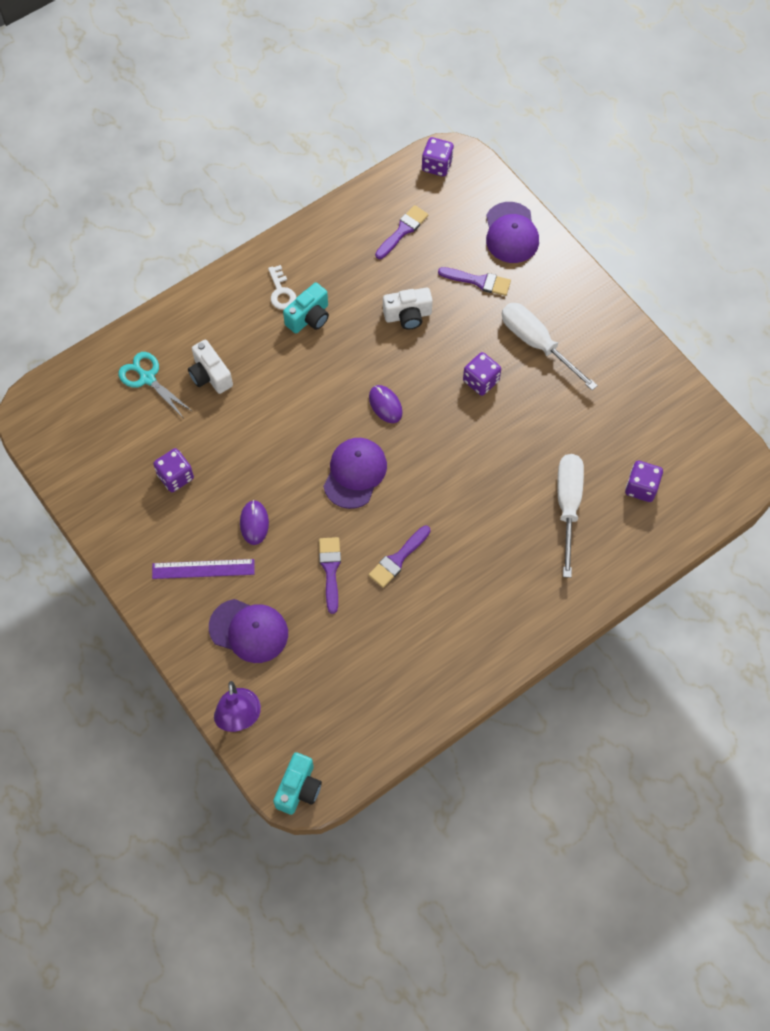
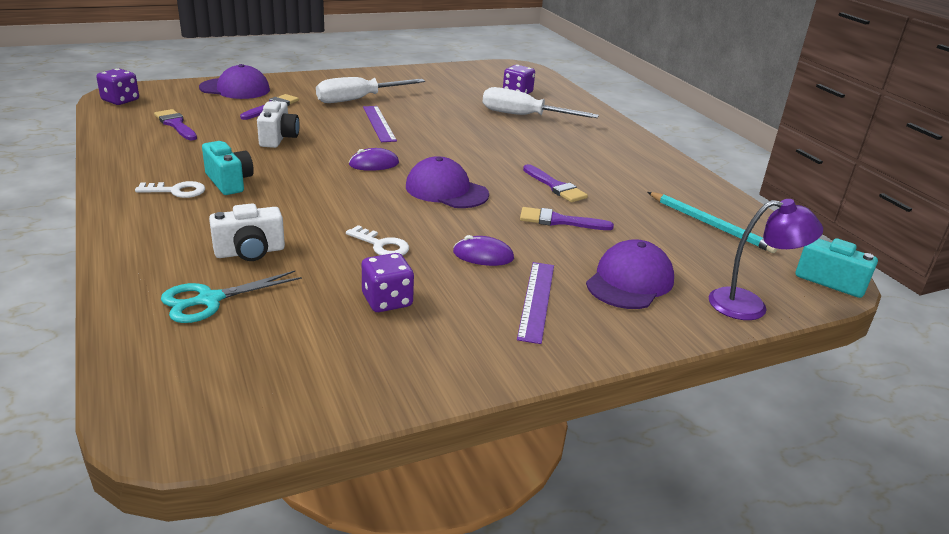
camera: 80 degrees left, 35 degrees down
purple dice [463,352,501,396] -> purple ruler [363,106,397,142]
none -> white key [346,225,409,256]
none -> turquoise pencil [648,192,777,253]

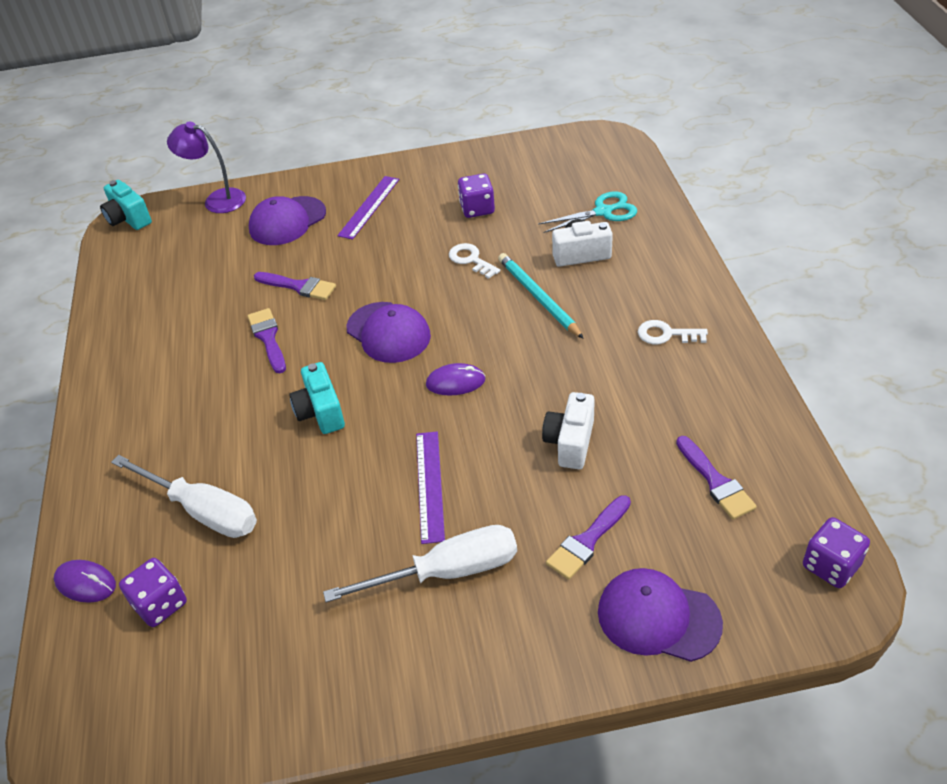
camera: 160 degrees left, 15 degrees up
turquoise camera [202,141,254,195] -> turquoise camera moved to [289,362,345,434]
purple mouse [453,235,514,266] -> purple mouse moved to [54,560,116,603]
turquoise pencil [648,192,777,253] -> turquoise pencil moved to [498,253,584,339]

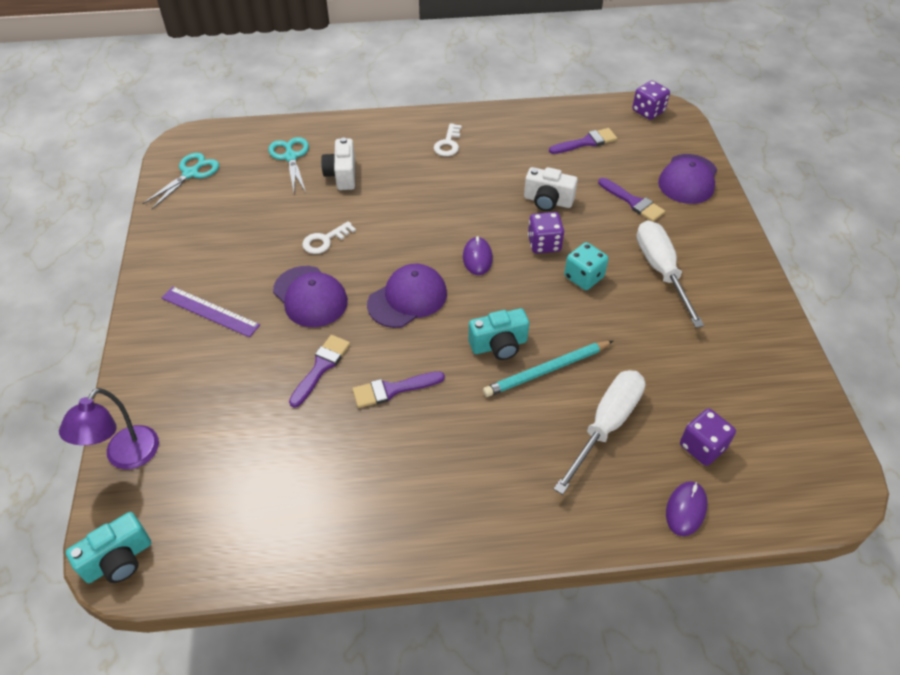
camera: 90 degrees left, 5 degrees up
purple cap [249,196,326,245] -> purple cap moved to [273,266,348,327]
purple ruler [416,431,445,544] -> turquoise dice [564,242,608,290]
purple dice [458,173,495,218] -> purple dice moved to [528,212,564,254]
turquoise pencil [498,253,584,339] -> turquoise pencil moved to [483,341,613,397]
none -> turquoise scissors [142,153,219,209]

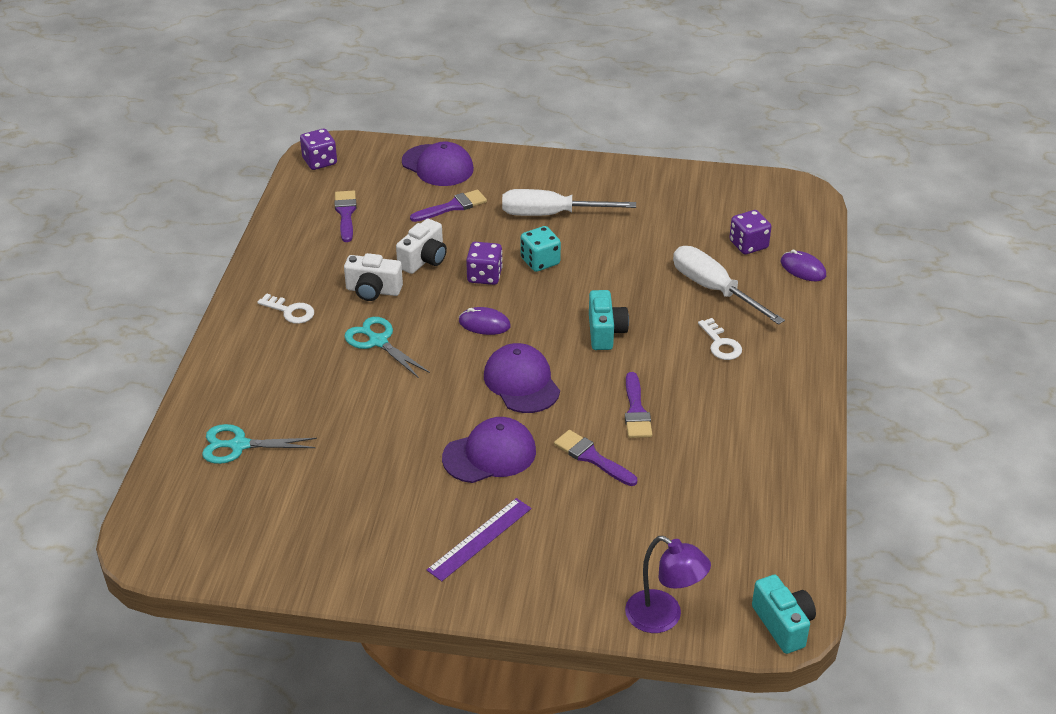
camera: 75 degrees left, 10 degrees down
turquoise scissors [142,153,219,209] -> turquoise scissors moved to [344,317,430,378]
white key [302,221,356,254] -> white key moved to [698,318,742,360]
white camera [321,138,355,190] -> white camera moved to [344,253,403,301]
turquoise pencil [483,341,613,397] -> none

